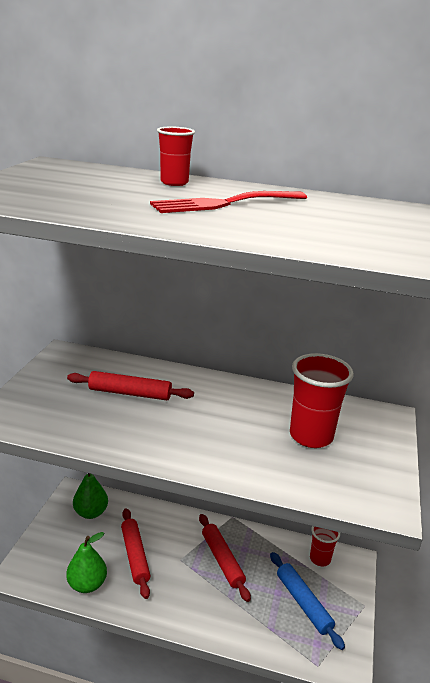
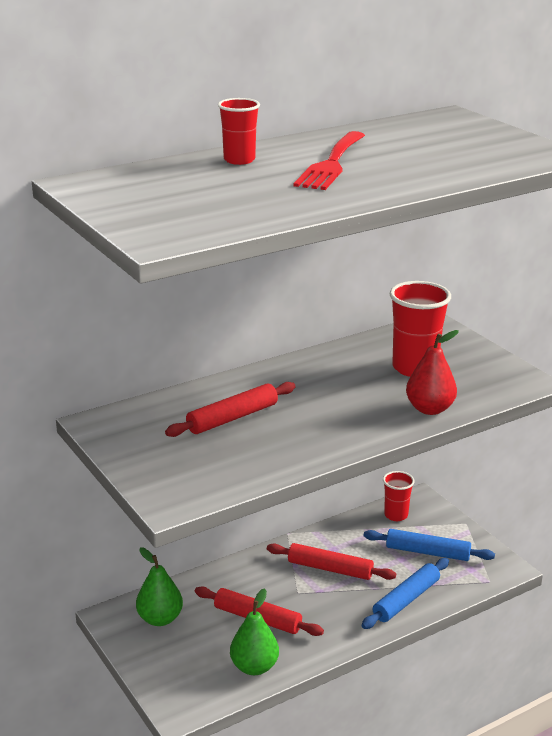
camera: 45 degrees left, 0 degrees up
none -> blue rolling pin [362,558,449,629]
none -> red pear [406,330,459,415]

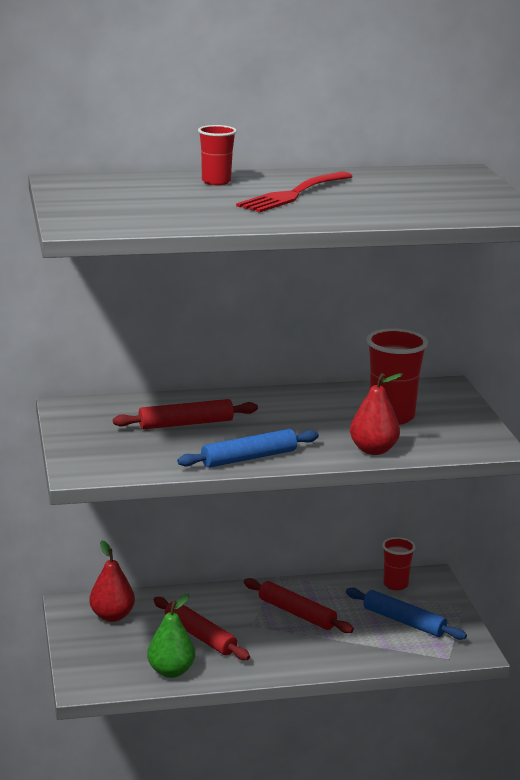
camera: 20 degrees right, 5 degrees down
green pear [136,548,183,626] -> red pear [89,540,135,622]
blue rolling pin [362,558,449,629] -> blue rolling pin moved to [177,429,319,468]

